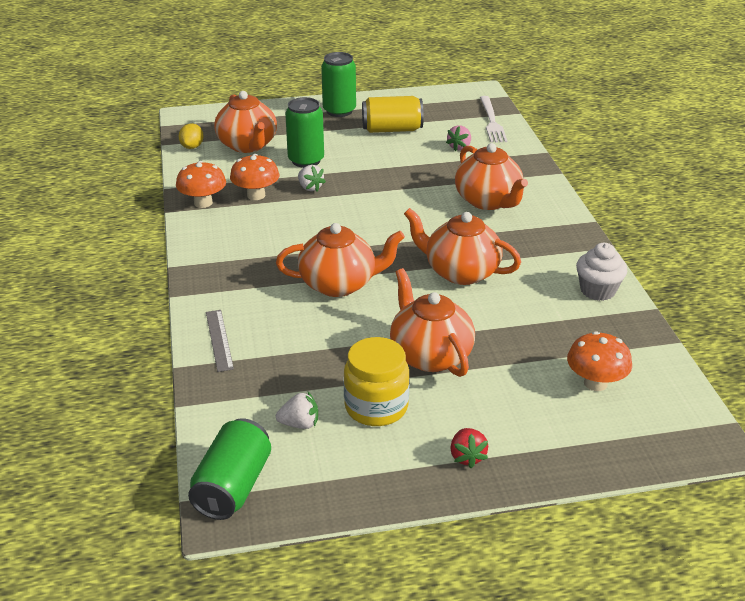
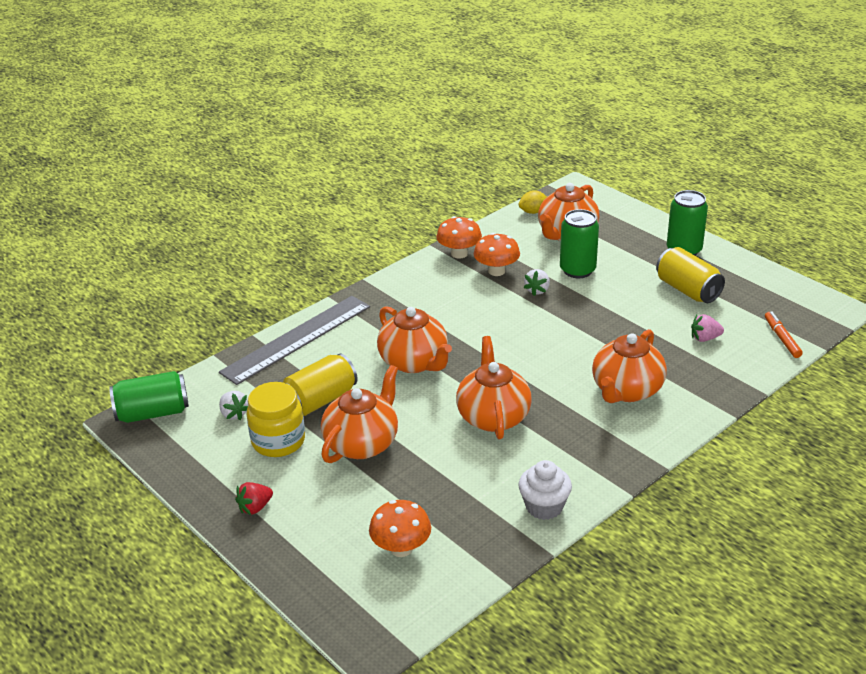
camera: 60 degrees right, 0 degrees up
grey ruler [206,310,234,372] -> grey ruler [219,296,370,385], size x2.16
white fork [480,96,507,143] -> orange marker [765,311,803,358]
none -> yellow can [283,354,357,416]

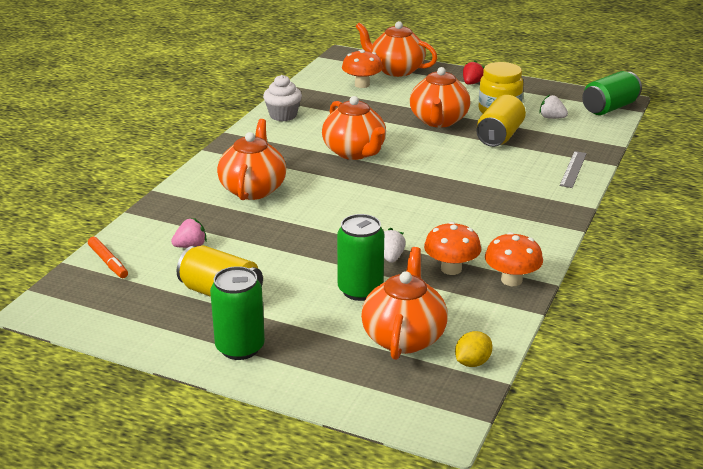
camera: 155 degrees right, 5 degrees down
grey ruler [219,296,370,385] -> grey ruler [560,151,587,188], size x0.46
orange teapot [377,306,452,373] -> orange teapot moved to [355,21,437,77]

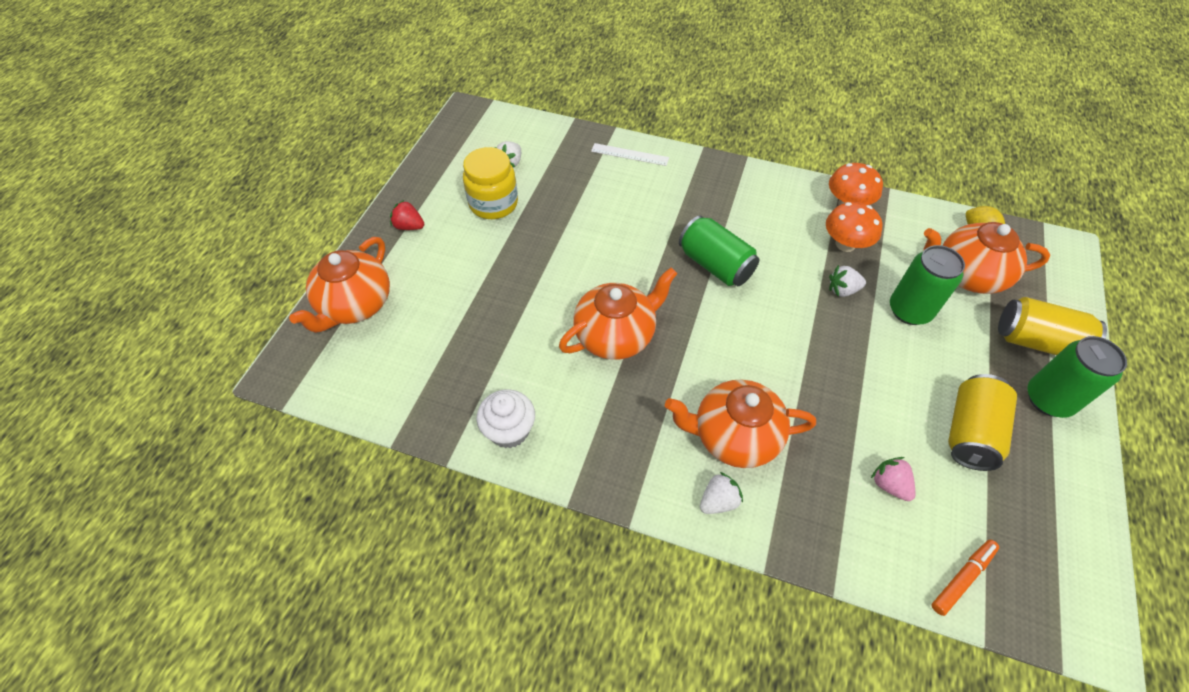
camera: 95 degrees left, 25 degrees up
orange mushroom [342,49,383,88] -> none
orange teapot [410,67,470,127] -> none
yellow can [477,95,526,147] -> yellow can moved to [998,297,1107,355]
grey ruler [560,151,587,188] -> white ruler [591,143,669,166]
green can [582,71,642,115] -> green can moved to [679,216,759,286]
none -> white strawberry [700,472,743,514]

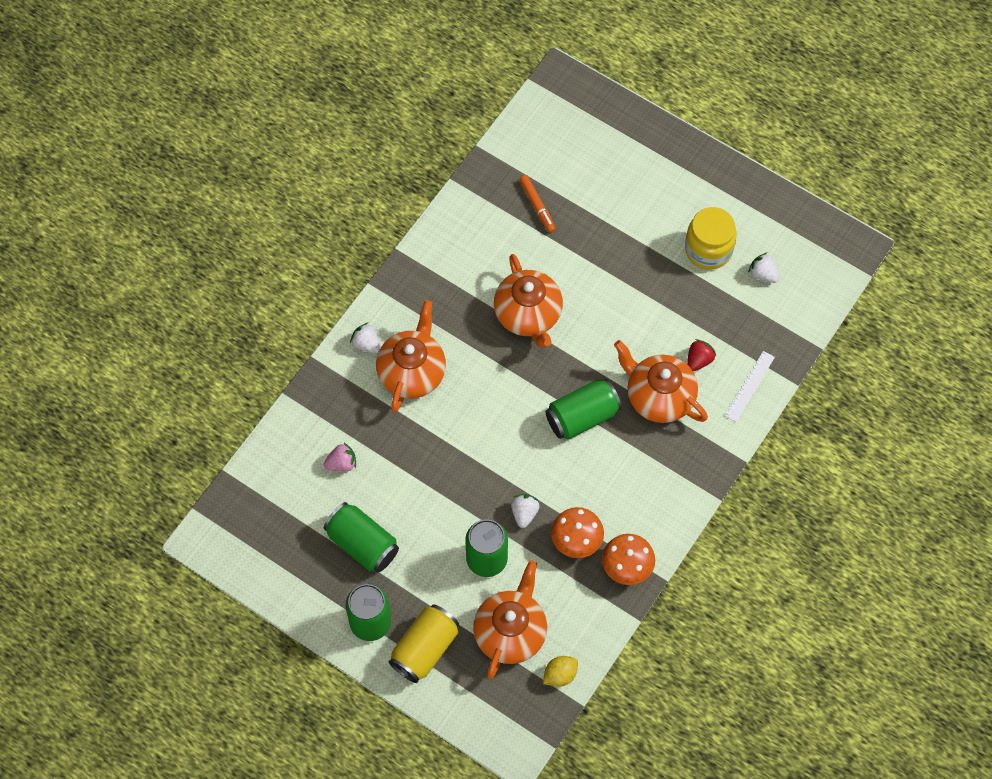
camera: 105 degrees right, 10 degrees up
orange teapot [289,237,390,333] -> orange teapot moved to [614,340,708,423]
red strawberry [390,200,424,230] -> red strawberry moved to [687,339,716,371]
white cupcake [477,389,535,448] -> none
white strawberry [700,472,743,514] -> white strawberry turned 150 degrees clockwise [350,322,381,353]
orange marker [931,540,999,616] -> orange marker moved to [519,175,556,233]
yellow can [948,374,1017,471] -> green can [324,502,399,572]

